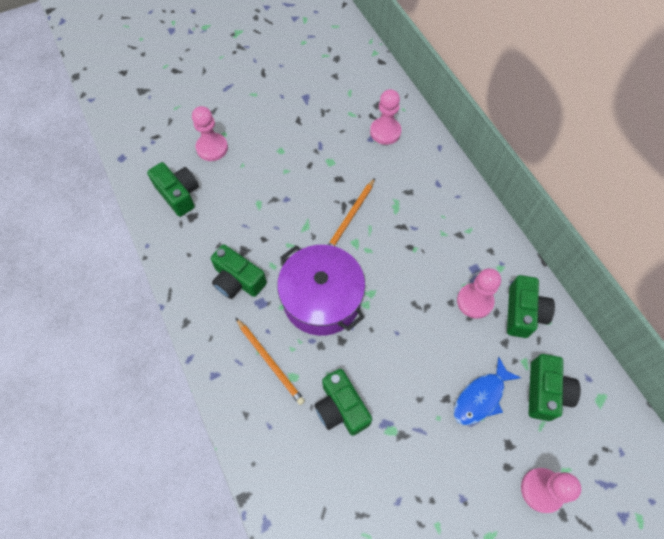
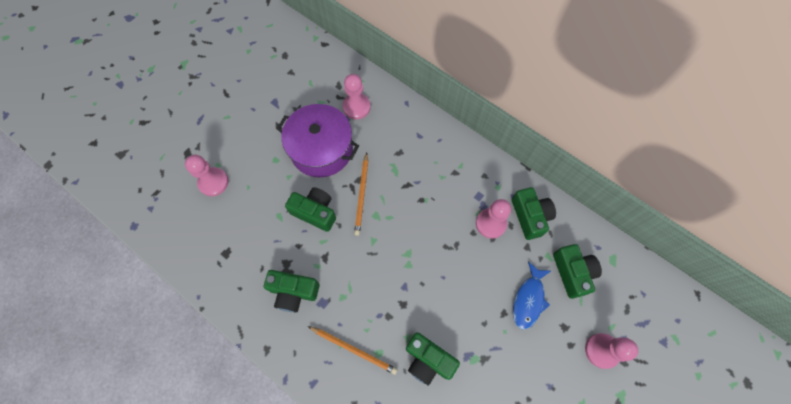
camera: 25 degrees left, 5 degrees up
green camera [147,162,199,217] -> green camera moved to [285,187,336,232]
purple pot [277,245,365,336] -> purple pot moved to [277,104,359,177]

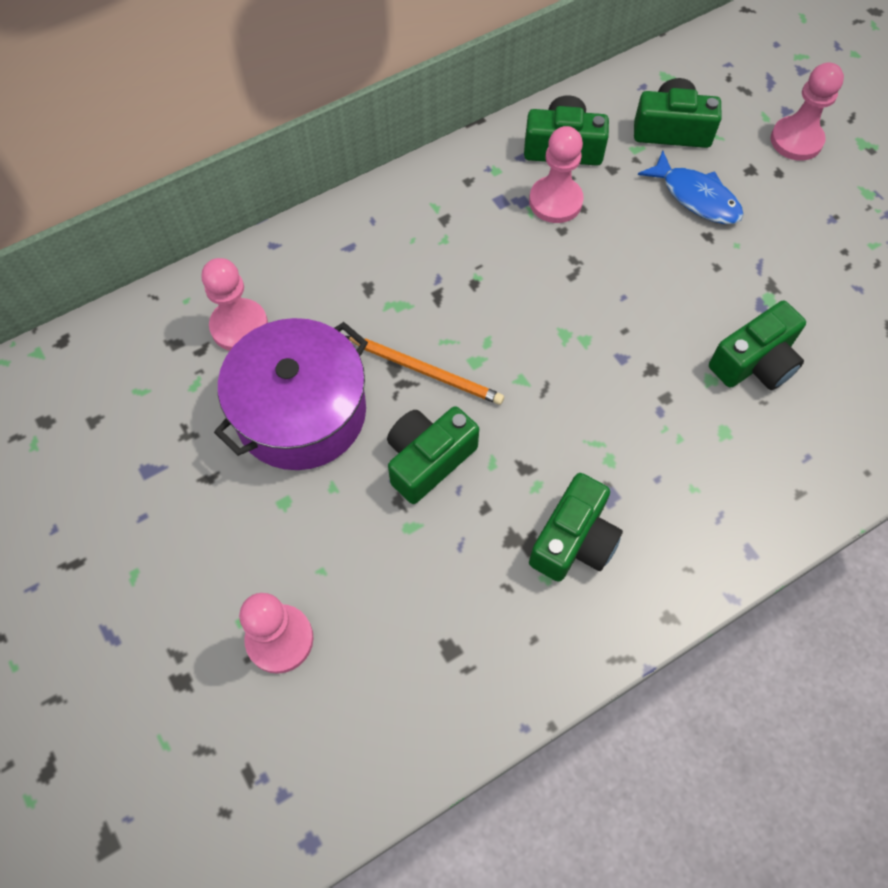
camera: 70 degrees left, 5 degrees down
orange pencil [308,326,398,375] -> none

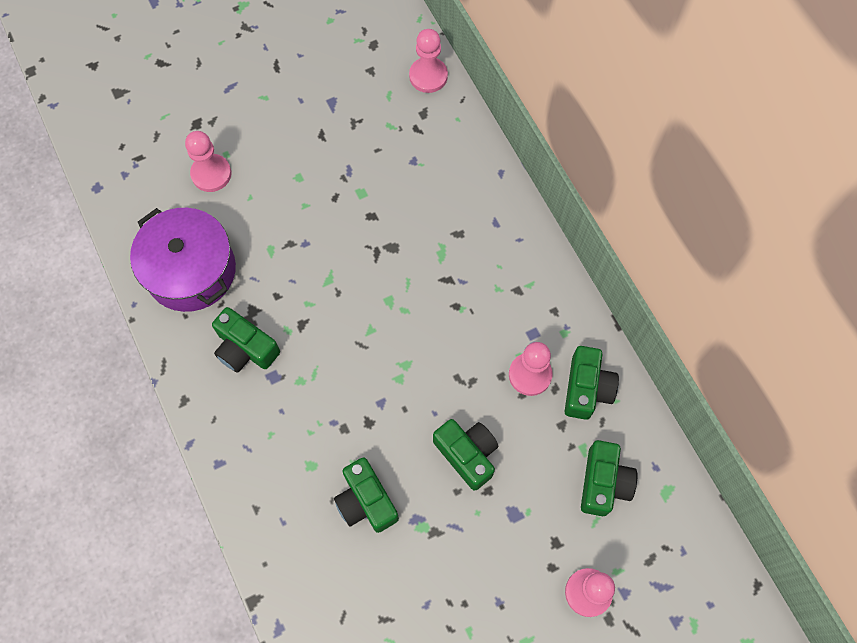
camera: 95 degrees right, 5 degrees up
pink pawn [201,258,268,351] -> pink pawn moved to [409,29,448,93]
purple pot [214,318,368,470] -> purple pot moved to [130,208,236,312]
orange pencil [345,336,504,405] -> none
green camera [387,406,479,504] -> green camera moved to [433,419,498,491]
blue fish [638,150,744,224] -> none

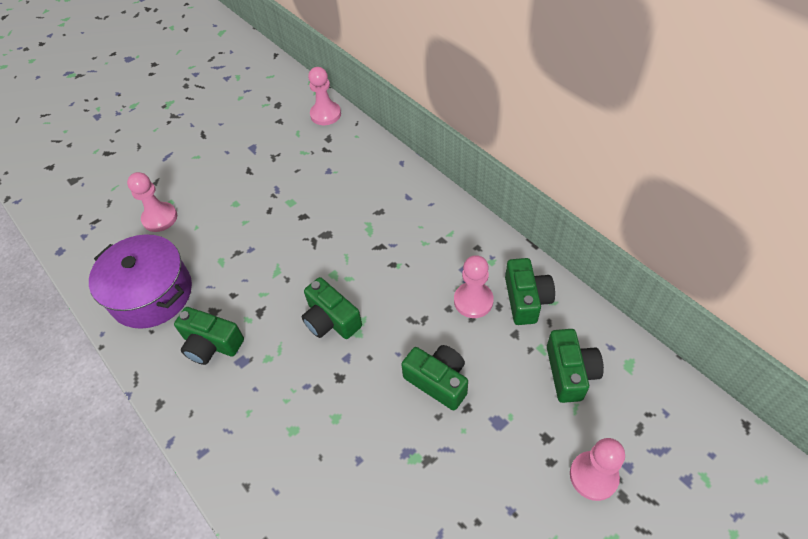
camera: 10 degrees left, 15 degrees down
green camera [334,457,399,533] -> green camera moved to [302,277,362,339]

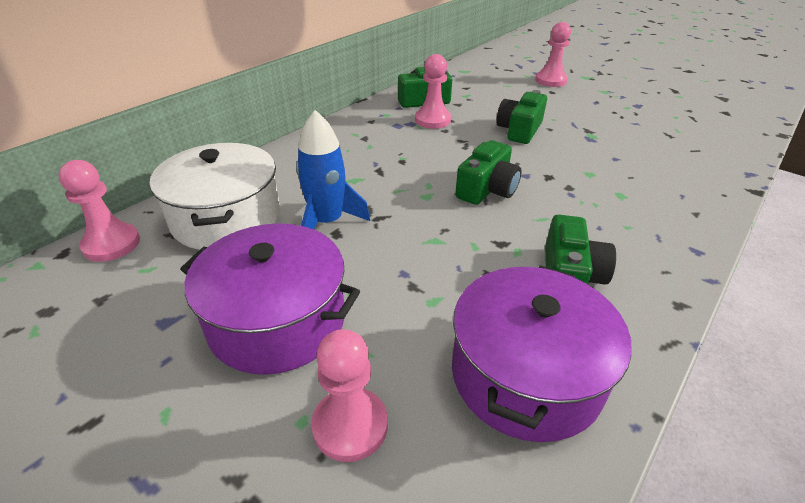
camera: 105 degrees left, 15 degrees down
green camera [547,329,604,403] -> none
none -> white pot [150,143,280,250]
none -> purple pot [180,224,360,375]
none -> blue rocket [296,110,370,229]

